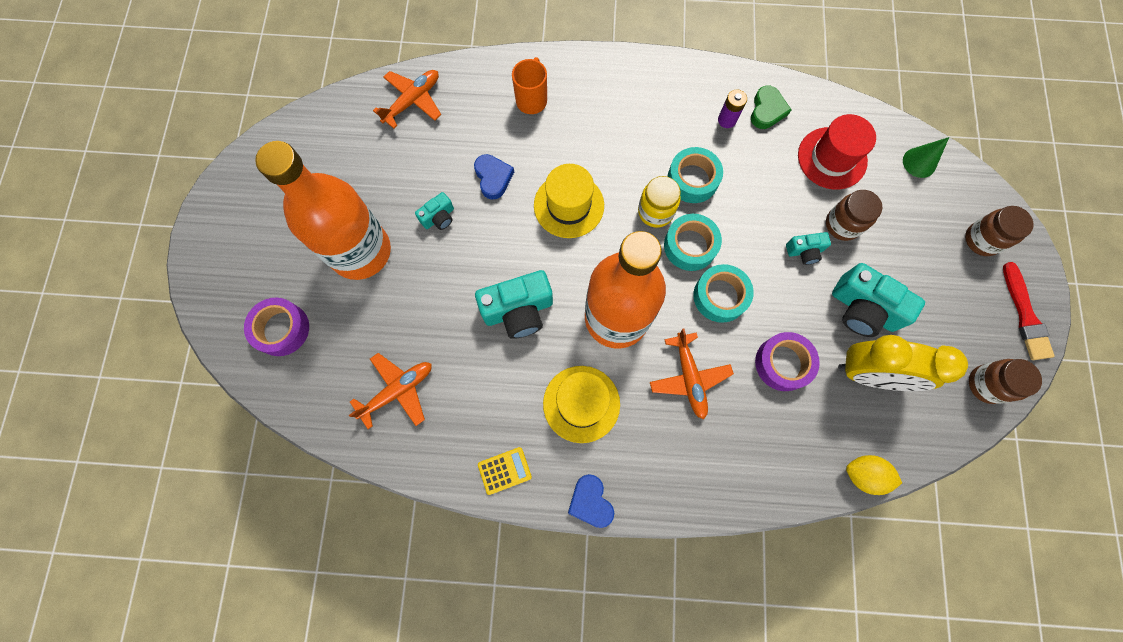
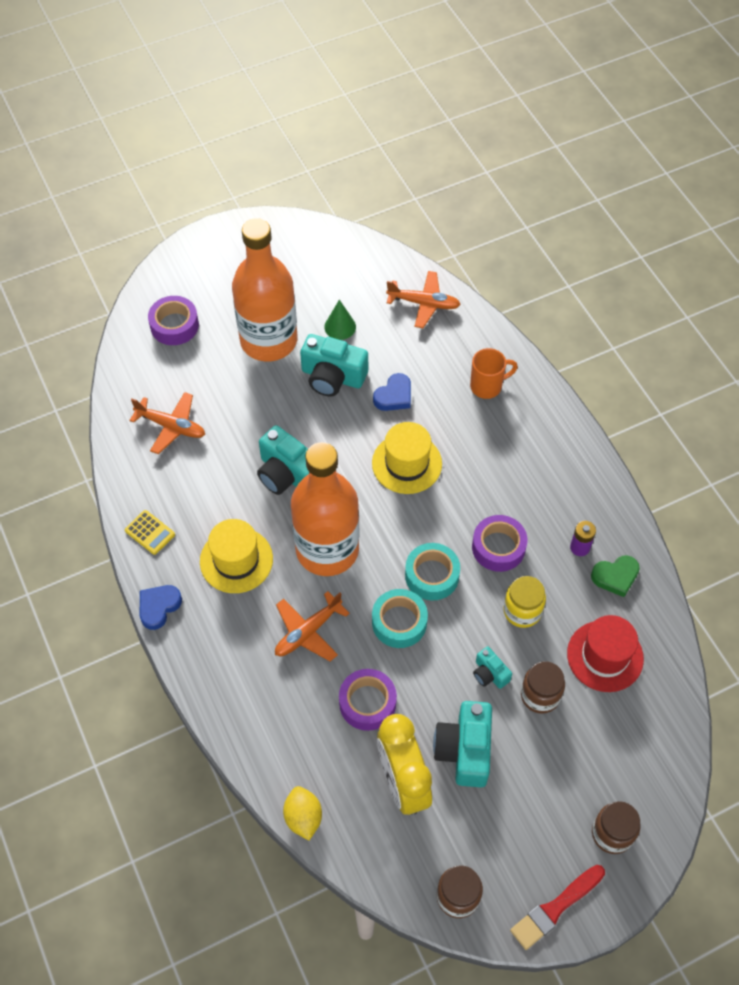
camera: 60 degrees right, 15 degrees down
turquoise camera [415,192,454,230] -> turquoise camera [300,334,368,397], size x1.91
yellow jar [638,176,681,228] -> yellow jar moved to [503,576,546,628]
turquoise tape [667,147,723,203] -> purple tape [472,515,528,572]
green cone [903,137,949,178] -> green cone moved to [324,300,356,340]

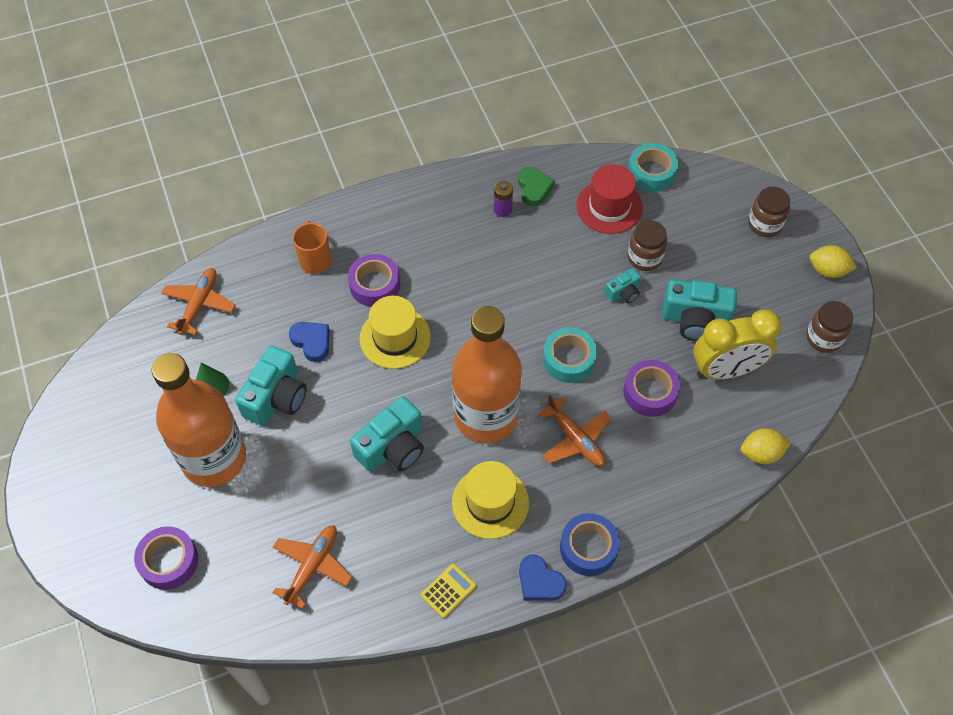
camera: 85 degrees left, 0 degrees up
turquoise tape [405,543,460,600] -> turquoise tape moved to [628,143,678,192]
purple tape [472,515,528,572] -> purple tape moved to [348,254,400,307]
yellow jar [503,576,546,628] -> none
red brush [510,865,605,950] -> yellow lemon [810,245,857,278]
none -> blue tape [560,513,620,576]

